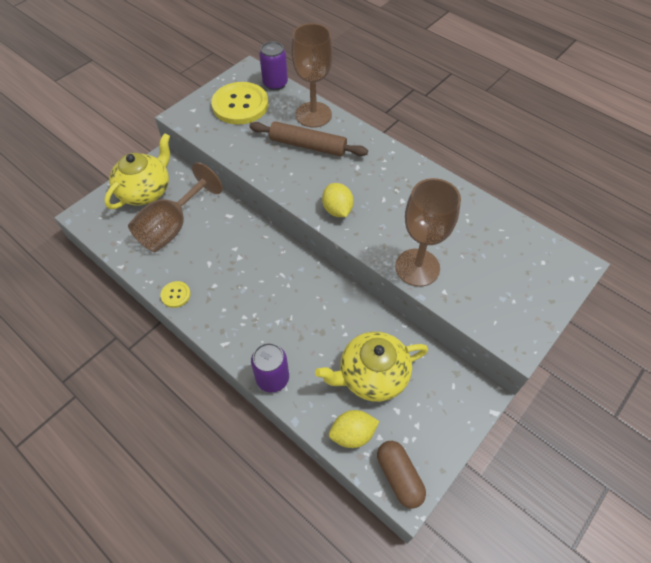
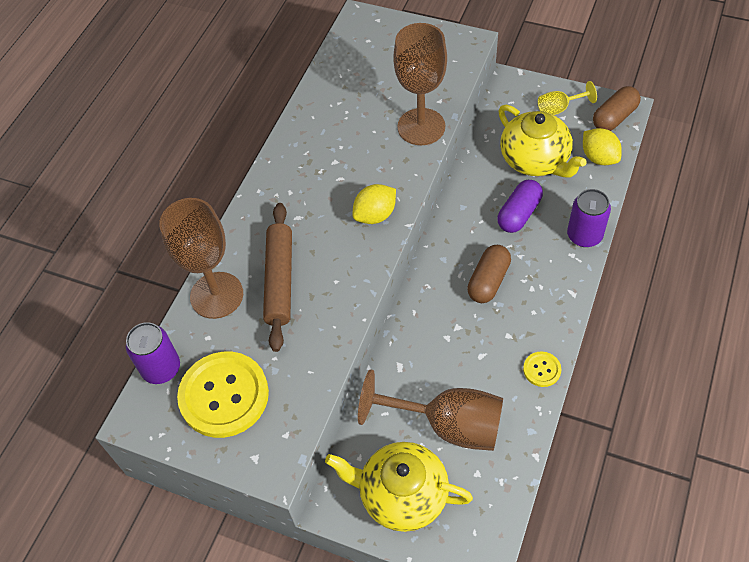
camera: 105 degrees left, 0 degrees up
none -> brown capsule [467,245,511,303]
none -> purple capsule [497,180,543,233]
none -> yellow goblet [538,81,597,115]

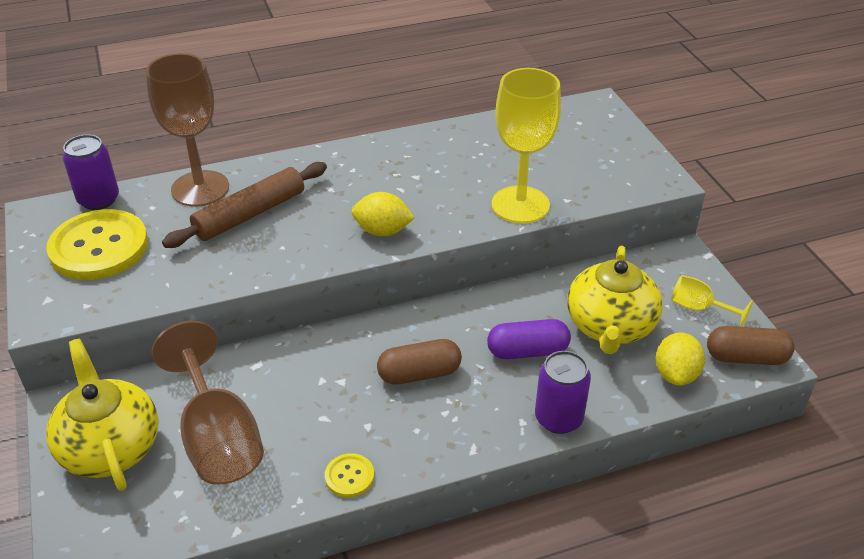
camera: 45 degrees right, 15 degrees down
brown goblet [393,23,447,145] -> yellow goblet [491,68,561,224]

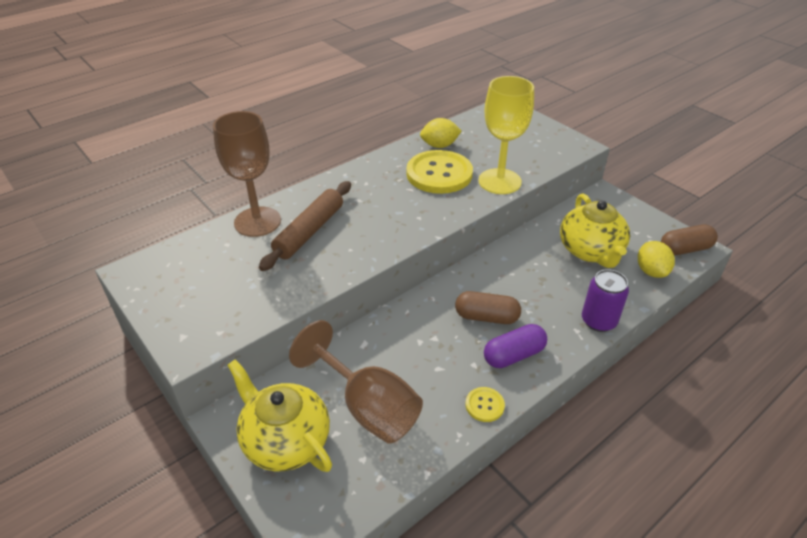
camera: 20 degrees left, 0 degrees up
yellow button [46,209,148,280] -> yellow button moved to [406,150,473,194]
purple can [63,134,119,210] -> none
yellow lemon [352,192,415,236] -> yellow lemon moved to [420,118,462,148]
brown capsule [377,339,462,385] -> brown capsule turned 45 degrees clockwise [455,291,521,324]
purple capsule [487,319,571,359] -> purple capsule moved to [484,324,547,368]
yellow goblet [671,275,753,327] -> none

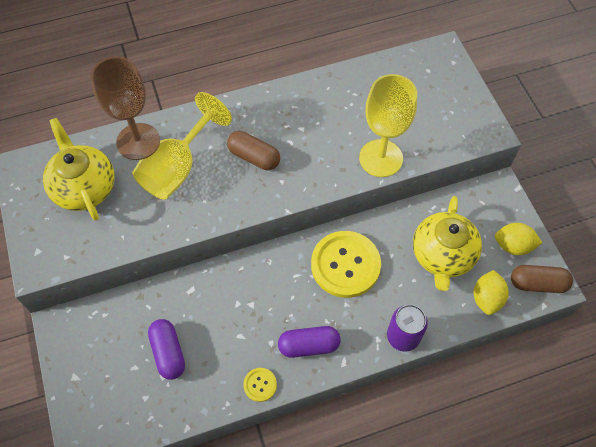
camera: 20 degrees right, 20 degrees up
yellow teapot [227,360,332,472] -> yellow teapot moved to [43,118,115,221]
brown rolling pin [259,181,351,271] -> yellow goblet [132,92,232,200]
brown goblet [289,320,423,444] -> purple capsule [148,319,185,380]
yellow button [406,150,473,194] -> yellow button moved to [311,231,381,298]
yellow lemon [420,118,462,148] -> yellow lemon moved to [495,223,542,255]
brown capsule [455,291,521,324] -> brown capsule moved to [227,131,280,170]

